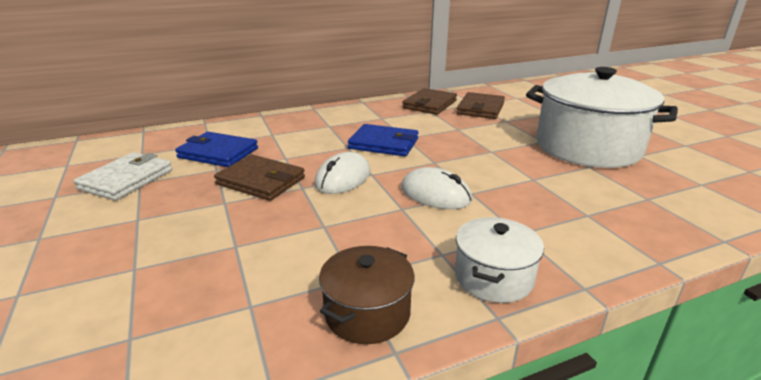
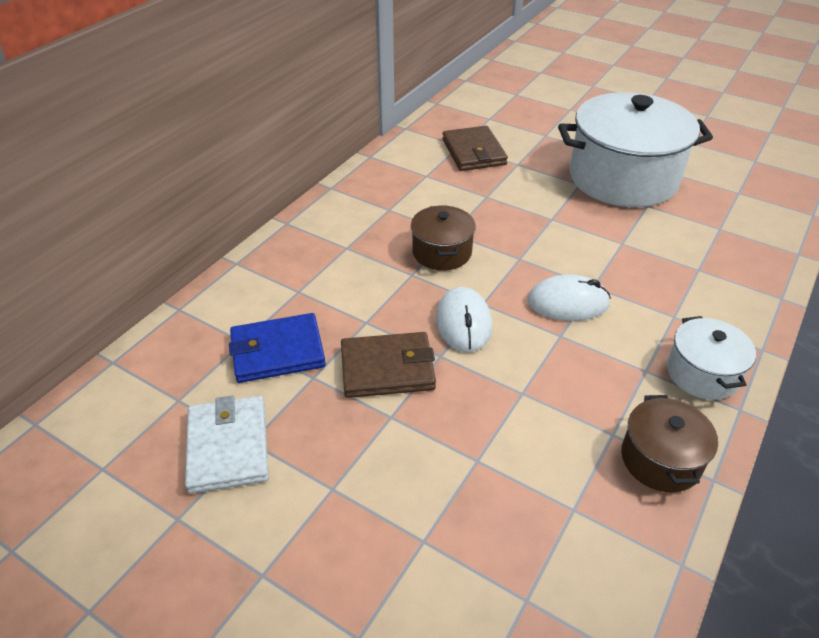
camera: 35 degrees left, 15 degrees up
blue wallet [348,124,419,156] -> brown pot [411,205,476,270]
brown wallet [402,88,457,115] -> none

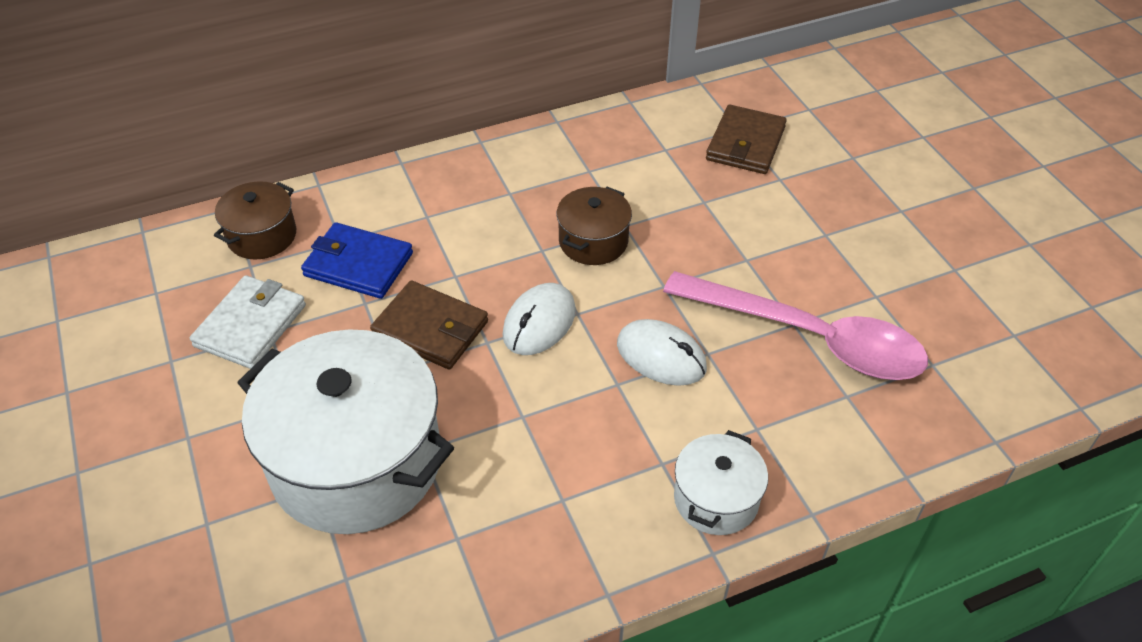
camera: 35 degrees right, 5 degrees up
white pot [558,92,713,207] -> white pot moved to [237,329,454,534]
brown pot [621,395,718,493] -> brown pot moved to [214,181,296,259]
none -> pink spoon [663,271,928,380]

